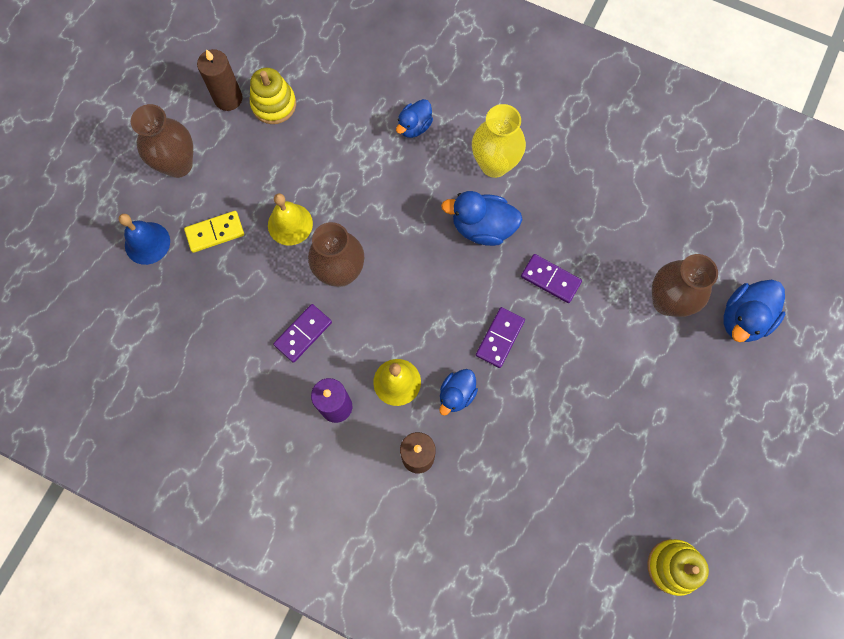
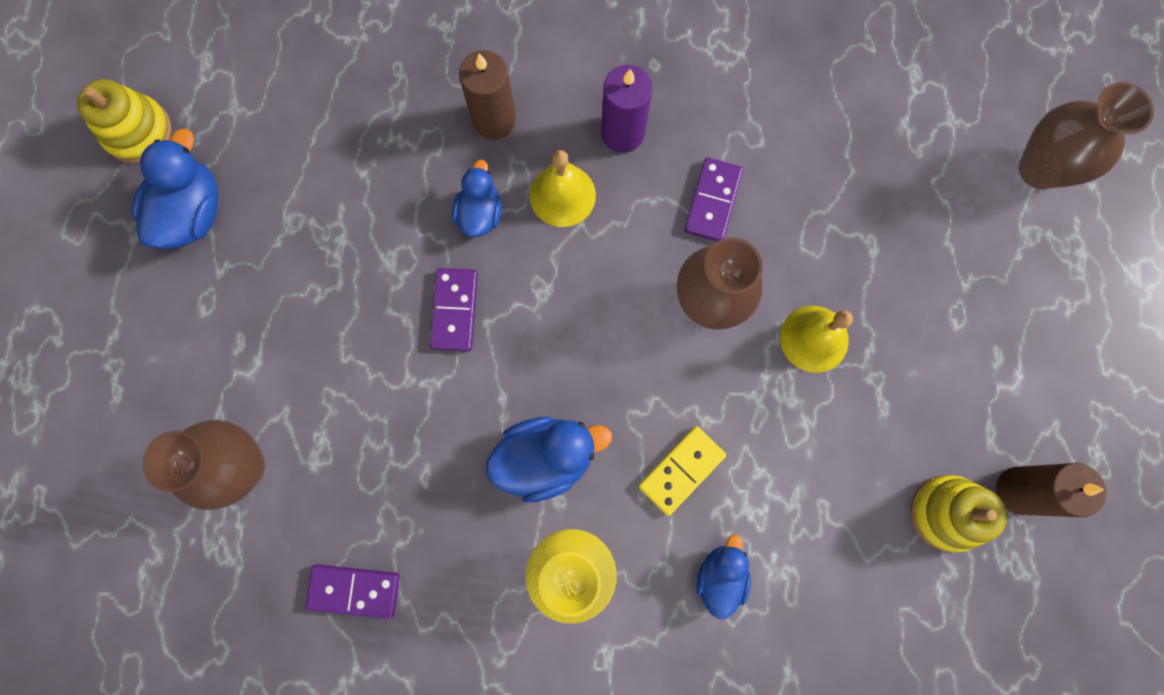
camera: 155 degrees right, 5 degrees up
blue bell [119,214,170,265] -> none
brown vase [131,104,193,178] -> brown vase moved to [1019,82,1154,189]
yellow domino [184,211,244,253] -> yellow domino moved to [638,426,726,516]
purple domino [521,254,582,303] -> purple domino moved to [305,564,400,619]
blue duck [724,280,785,342] -> blue duck moved to [131,129,218,249]

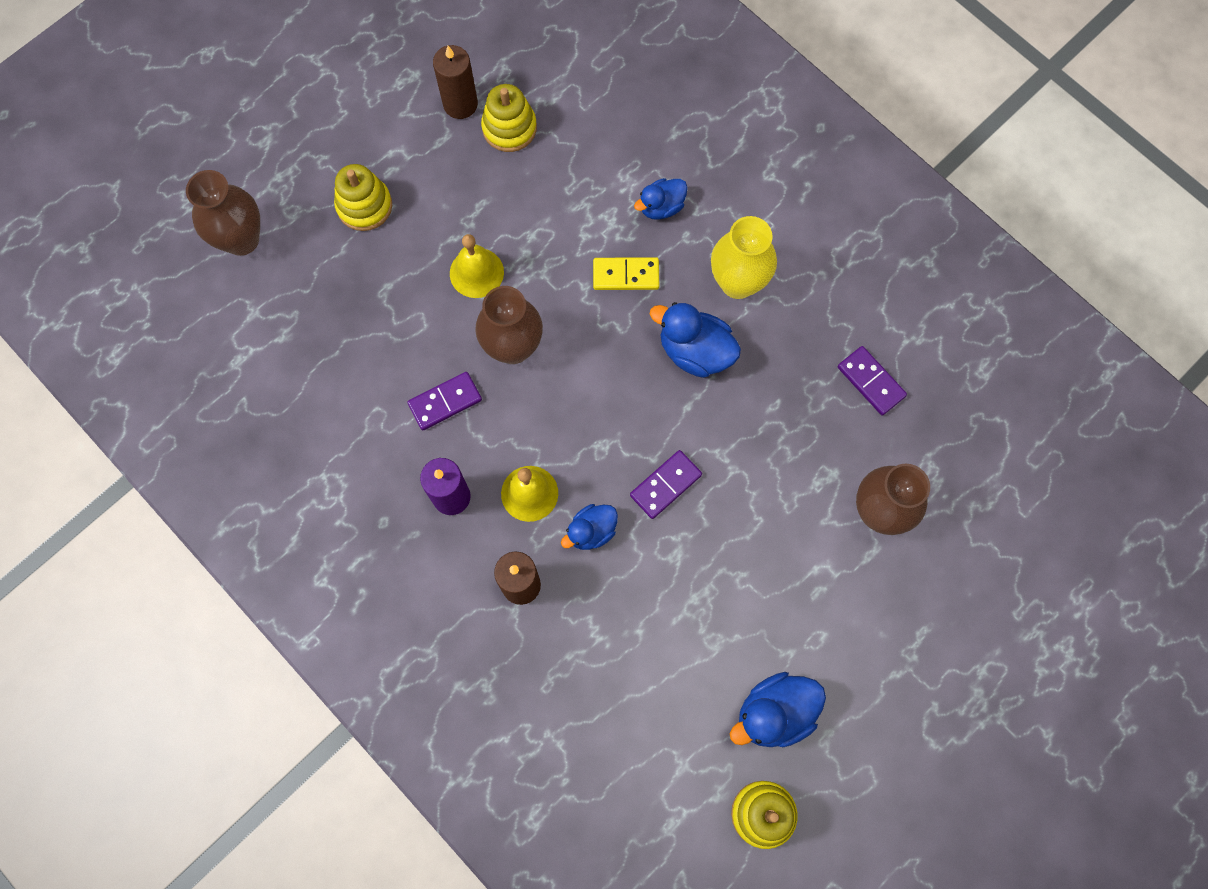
camera: 135 degrees left, 5 degrees down
none -> yellow stacking toy [334,164,392,231]

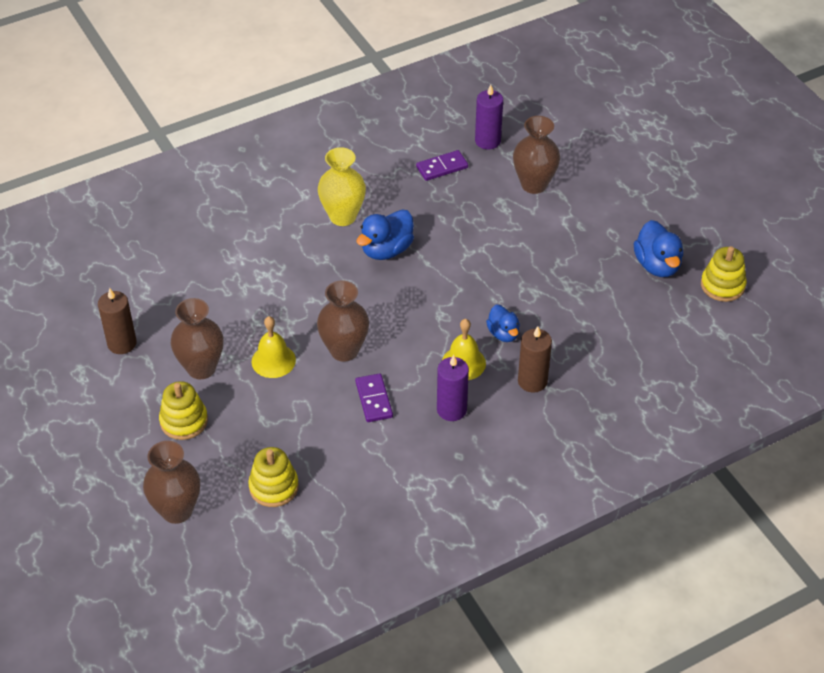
camera: 75 degrees left, 25 degrees down
yellow stacking toy [481,84,537,152] -> yellow stacking toy moved to [248,447,299,507]
yellow domino [593,257,659,290] -> none
purple domino [630,450,702,519] -> none
blue duck [634,178,688,220] -> none
none -> brown vase [171,298,224,379]
none -> purple candle [475,85,503,150]

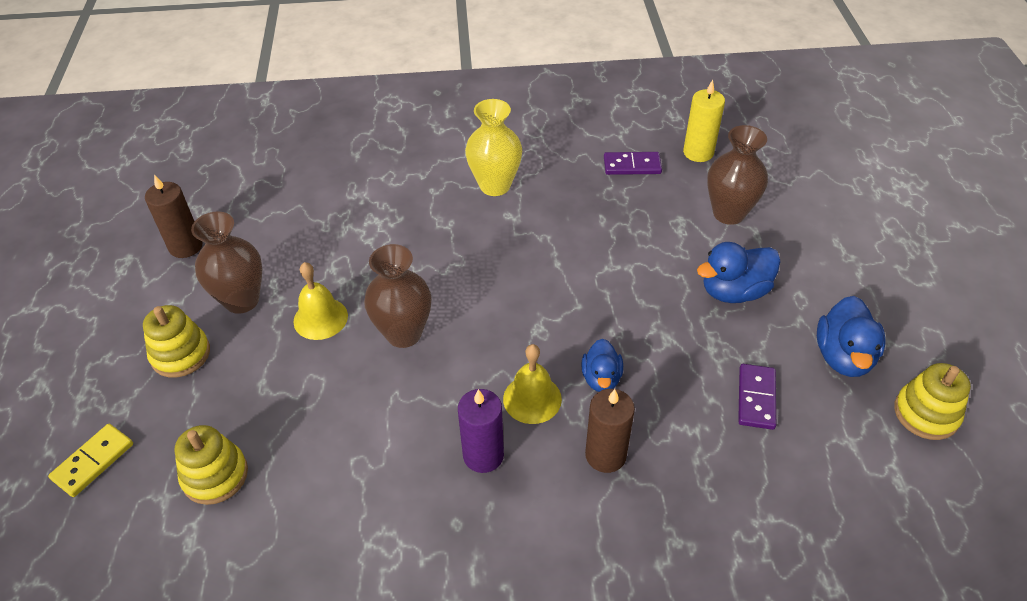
camera: 25 degrees right, 0 degrees up
brown vase [143,441,200,524] -> yellow domino [48,424,133,497]
purple domino [355,373,393,422] -> purple domino moved to [738,364,776,430]
blue duck [357,209,414,260] -> blue duck moved to [697,242,781,303]
purple candle [475,85,503,150] -> yellow candle [683,80,725,162]

